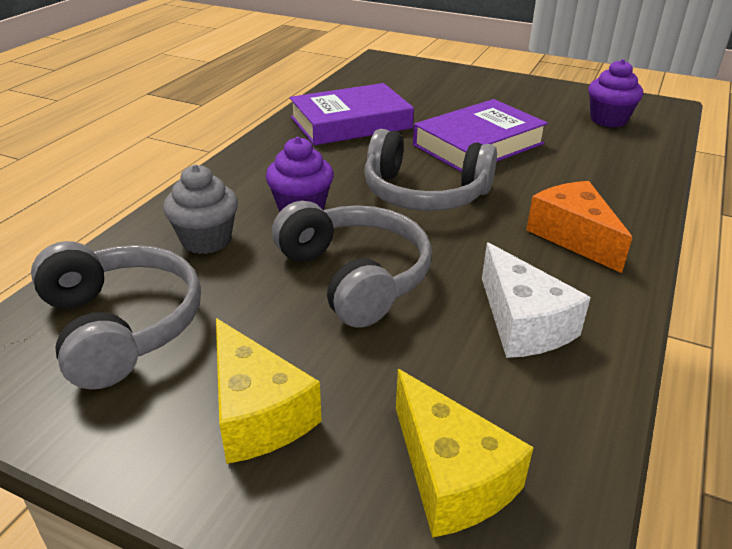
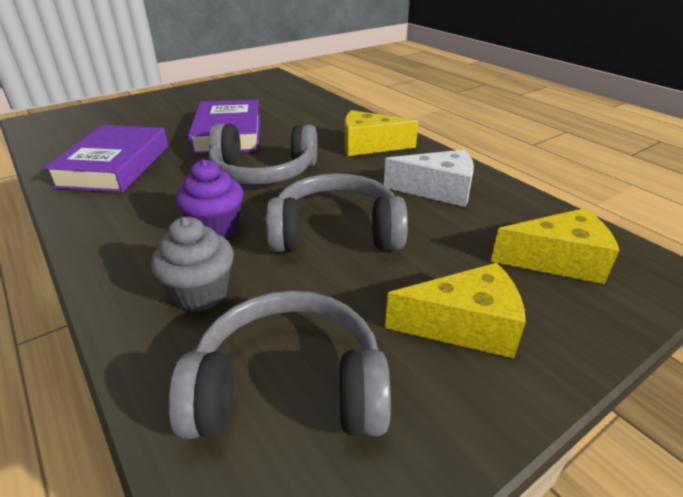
camera: 60 degrees left, 0 degrees up
grey headphones [364,129,497,211] -> grey headphones turned 45 degrees clockwise [208,123,317,185]
orange cheese [526,181,632,273] -> yellow cheese [345,110,419,156]
purple cupcake [588,59,643,127] -> none

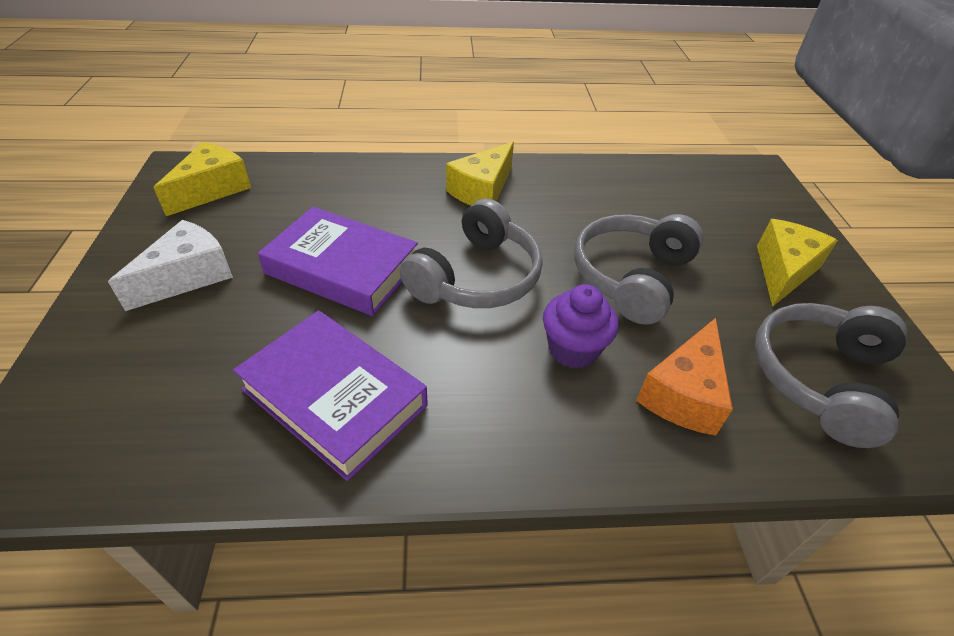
camera: 60 degrees left, 10 degrees up
grey cupcake [151,217,234,311] -> orange cheese [636,318,733,436]
white cheese [384,150,474,207] -> white cheese moved to [108,220,233,311]
yellow cheese [490,208,619,284] -> yellow cheese moved to [153,142,251,216]

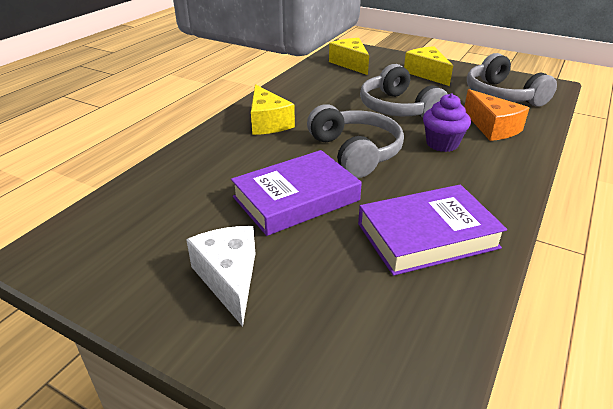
camera: 55 degrees left, 10 degrees down
yellow cheese [153,142,251,216] -> yellow cheese moved to [329,38,369,75]

